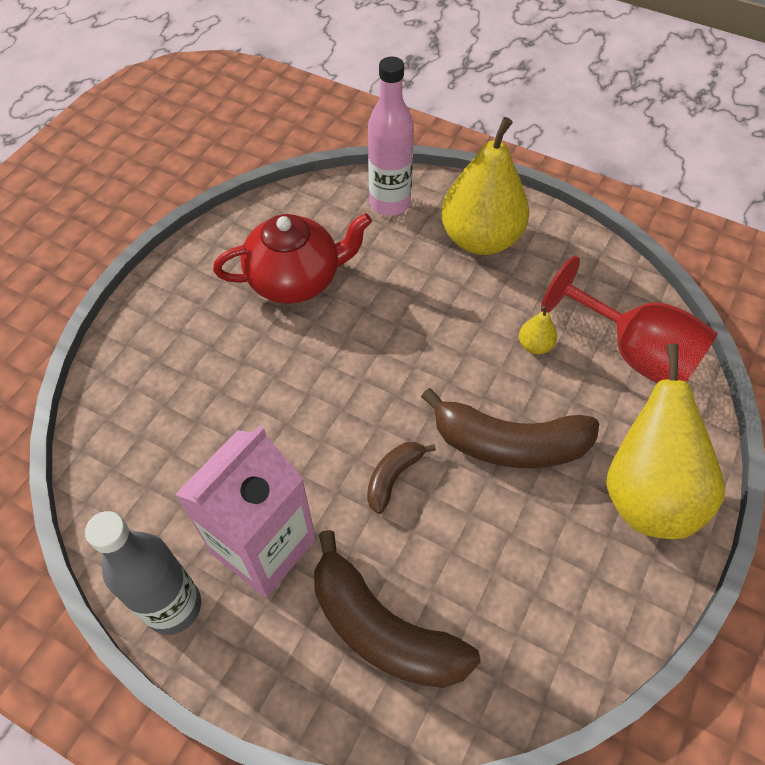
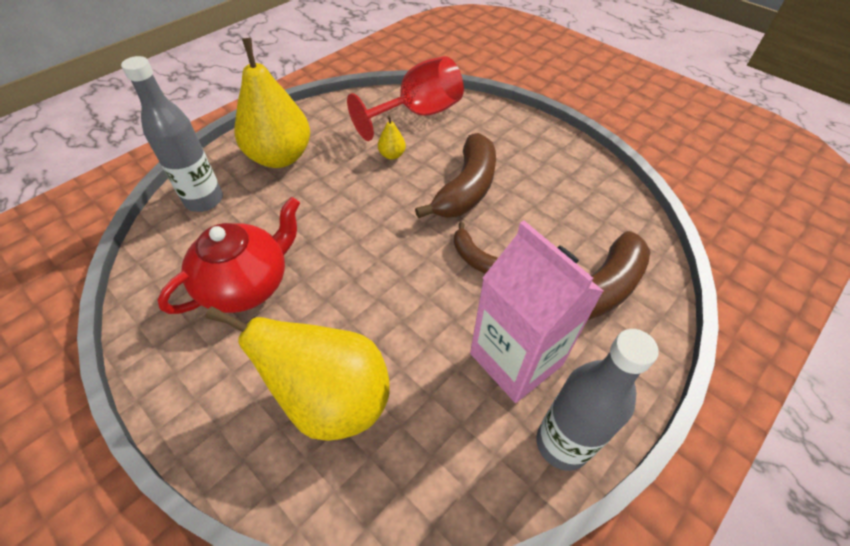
camera: 75 degrees left, 5 degrees down
red teapot [213,213,372,304] -> red teapot turned 45 degrees clockwise [157,197,300,314]
pink bottle [368,56,414,216] -> grey bottle [121,56,223,212]
yellow pear [606,343,725,539] -> yellow pear moved to [205,306,390,441]

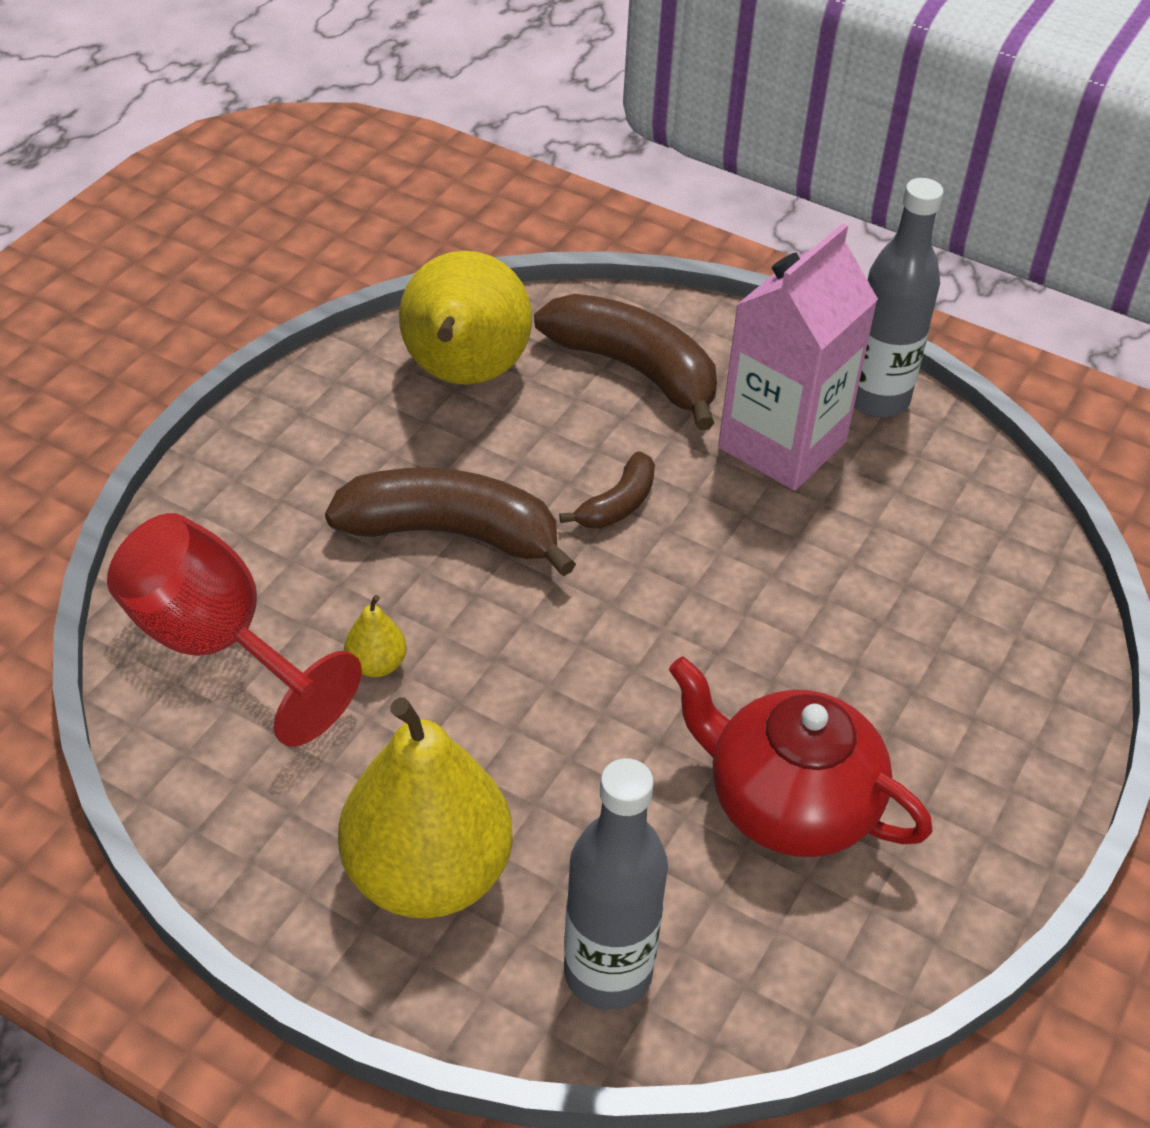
camera: 105 degrees left, 5 degrees down
yellow pear [205,306,390,441] -> yellow pear moved to [399,251,532,385]

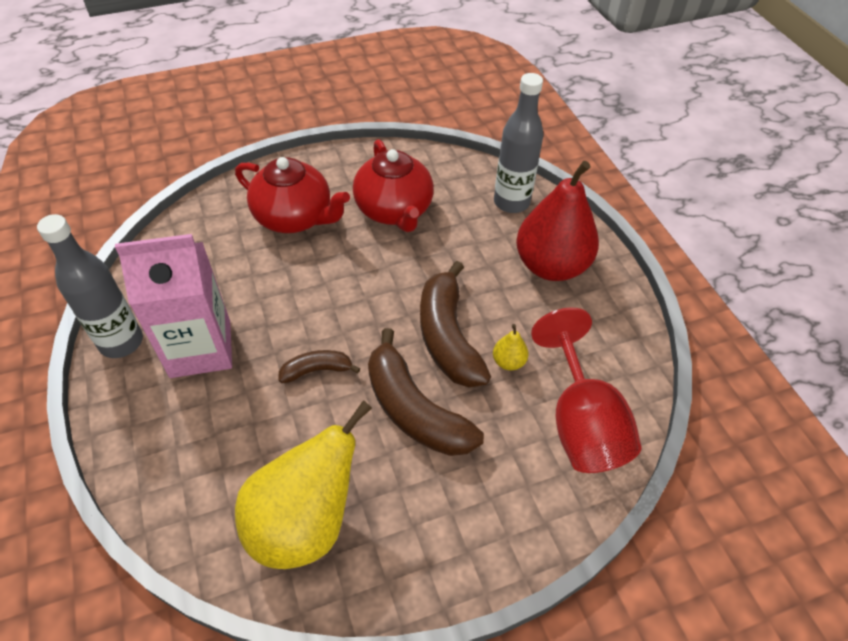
camera: 140 degrees left, 5 degrees up
yellow pear [338,697,513,918] -> red pear [516,161,599,281]
brown banana [534,294,717,430] -> brown banana moved to [420,261,491,387]
none -> red teapot [235,157,350,233]

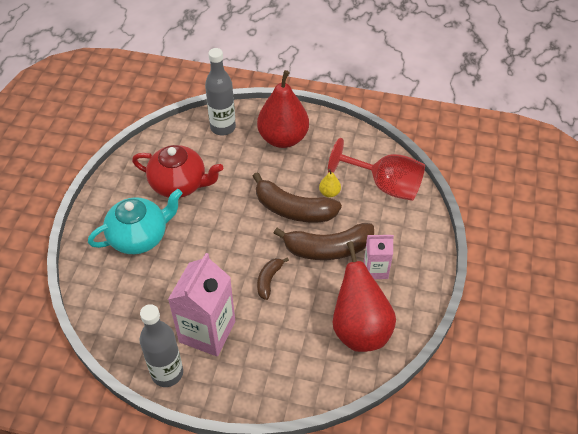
camera: 55 degrees left, 0 degrees up
red teapot [235,157,350,233] -> turquoise teapot [88,189,182,254]
yellow pear [235,400,372,569] -> red pear [333,241,396,352]
none -> pink carton [364,235,394,279]

